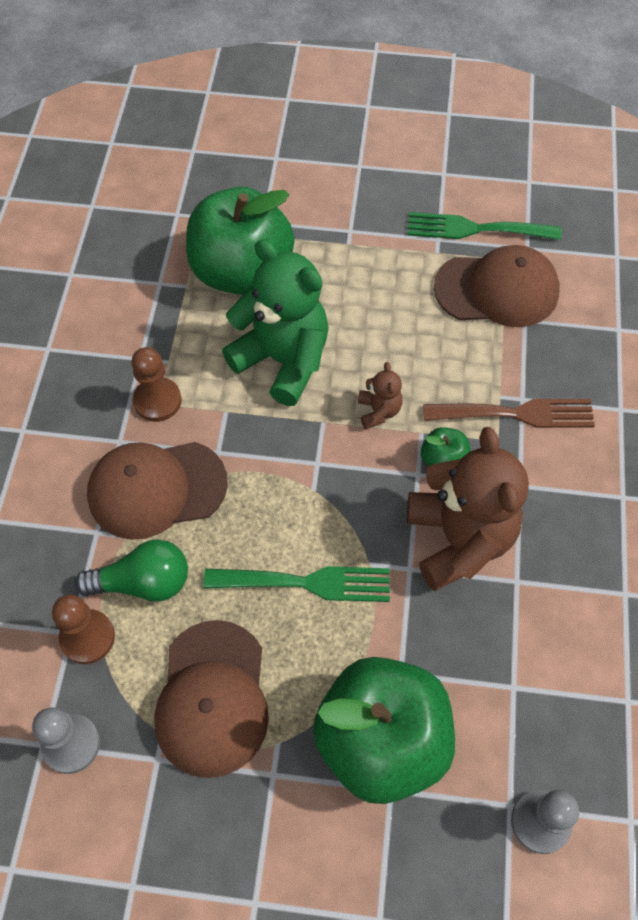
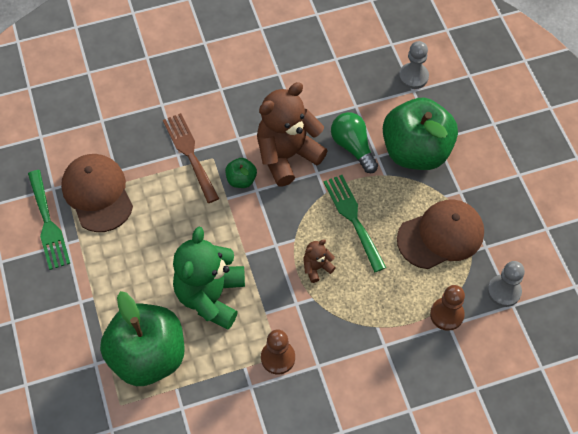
camera: 115 degrees left, 0 degrees up
green light bulb [75,539,188,602] -> green light bulb moved to [331,112,378,173]
brown cap [87,442,228,540] -> none
brown teddy bear [358,362,402,429] -> brown teddy bear moved to [303,239,336,283]

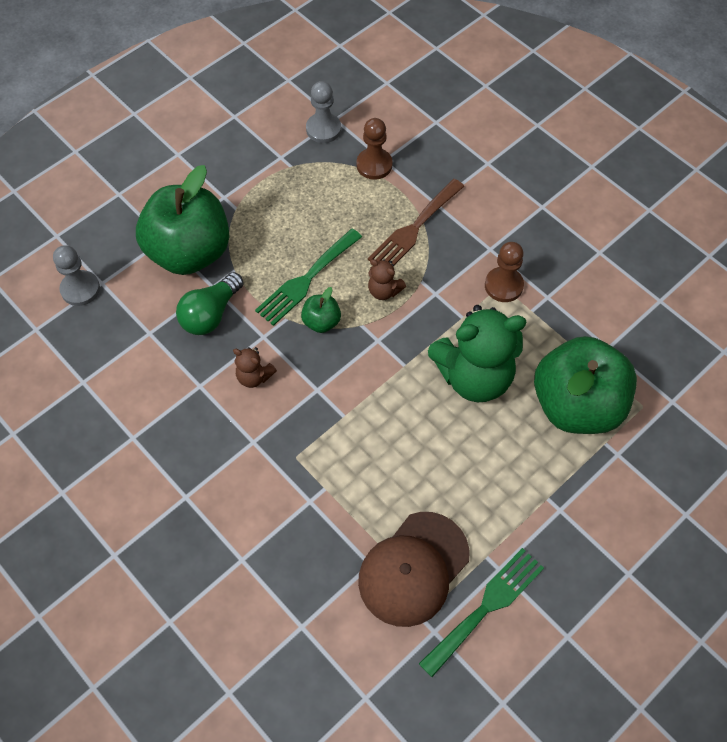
camera: 115 degrees left, 0 degrees up
brown fork [163,113,219,203] -> brown fork moved to [368,179,464,265]
green apple [225,158,257,188] -> green apple moved to [301,287,341,333]
brown teddy bear [257,82,328,186] -> brown teddy bear [233,347,277,388], size x0.44
brown cap [397,199,484,269] -> none

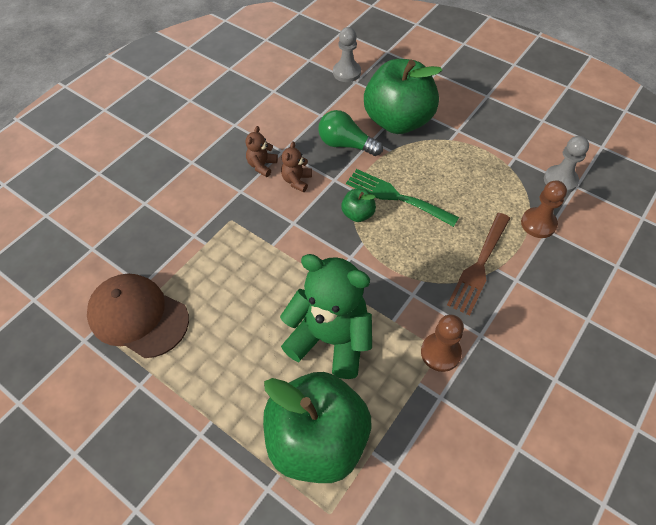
camera: 80 degrees right, 5 degrees down
brown fork [368,179,464,265] -> brown fork turned 90 degrees counterclockwise [447,213,510,316]
brown teddy bear [368,259,406,300] -> brown teddy bear moved to [246,126,278,177]
green fork [419,548,544,677] -> none
green teddy bear [428,305,526,402] -> green teddy bear turned 135 degrees clockwise [280,254,372,379]

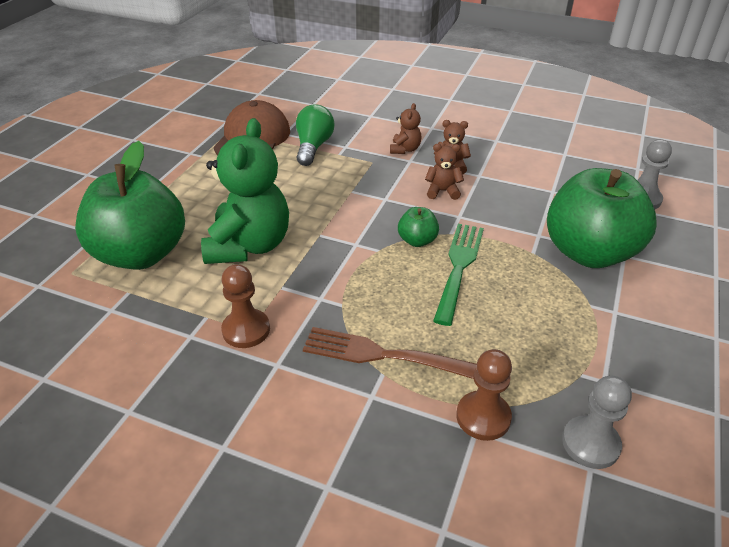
camera: 75 degrees right, 15 degrees down
green light bulb [318,110,383,156] -> green light bulb moved to [296,104,335,166]
none -> brown teddy bear [390,103,422,154]

